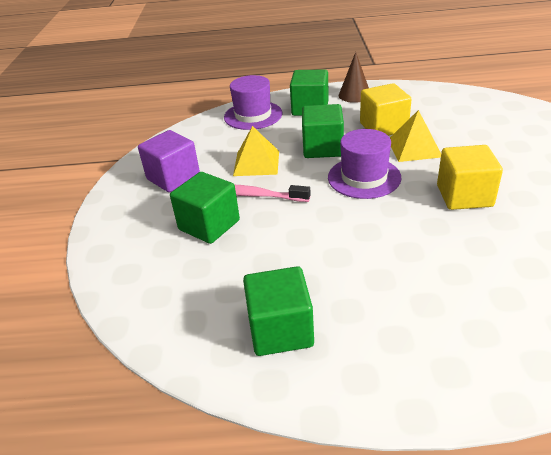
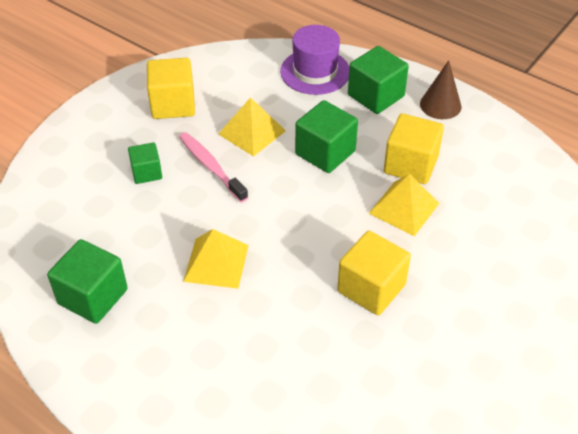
camera: 35 degrees right, 10 degrees up
purple cube [138,130,200,192] -> yellow cube [147,58,195,119]
green cube [170,172,240,244] -> green cube [128,142,162,184], size x0.60
purple hat [328,129,401,199] -> none
none -> yellow pyramid [183,229,249,289]

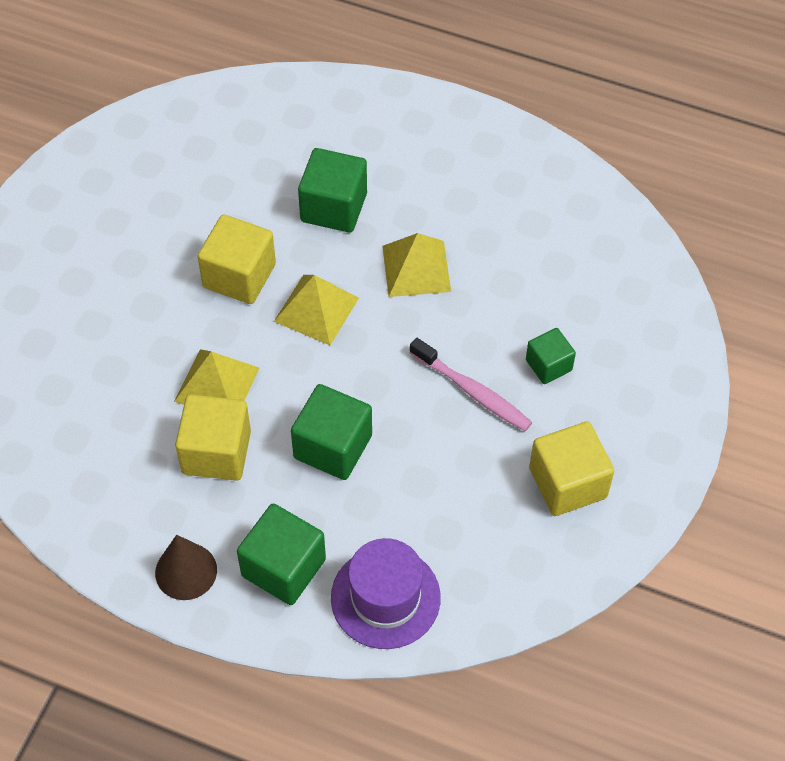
camera: 165 degrees right, 10 degrees up
green cube [47,239,128,324] -> green cube moved to [298,148,367,233]
yellow pyramid [219,97,286,157] -> yellow pyramid moved to [274,275,359,345]

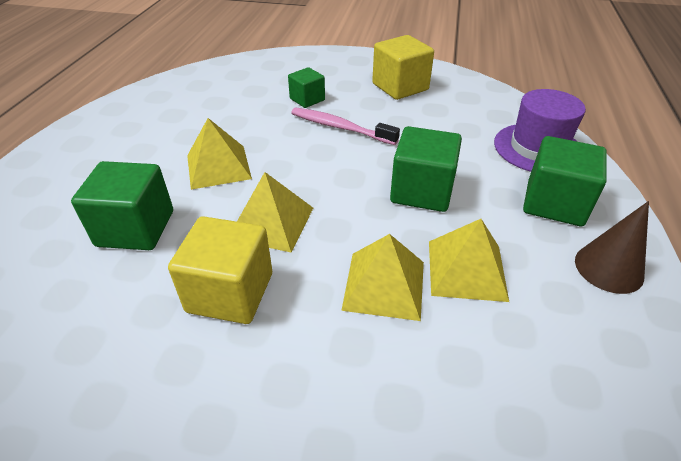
camera: 100 degrees left, 15 degrees down
yellow cube [175,394,251,481] -> yellow pyramid [429,219,509,302]
pink toothbrush [410,338,532,431] -> pink toothbrush turned 90 degrees counterclockwise [291,108,400,145]

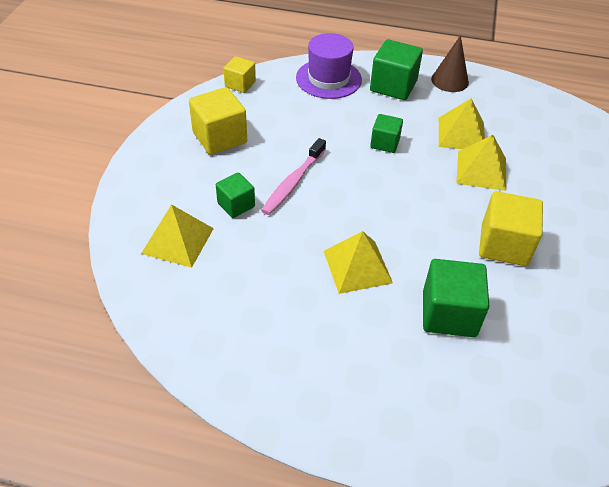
camera: 90 degrees left, 5 degrees up
yellow pyramid [237,172,313,252] -> yellow pyramid moved to [141,204,214,268]
green cube [390,126,462,212] -> green cube [370,114,403,153], size x0.60
none -> yellow cube [223,56,256,93]

